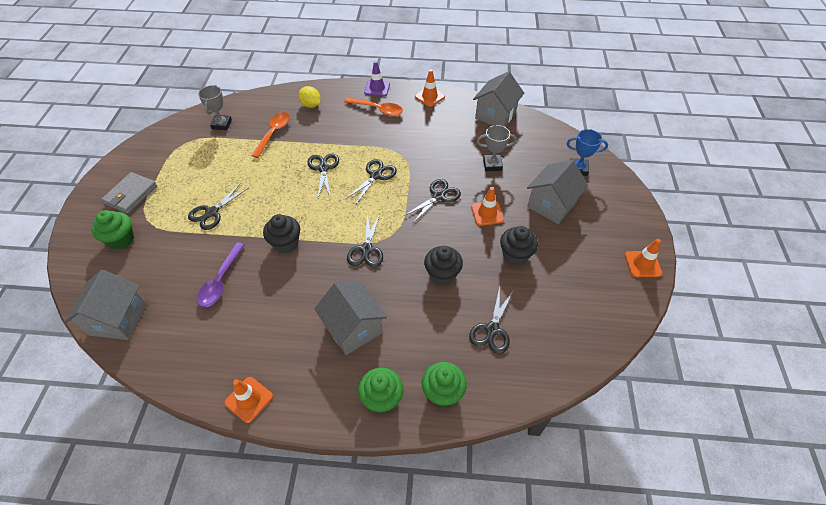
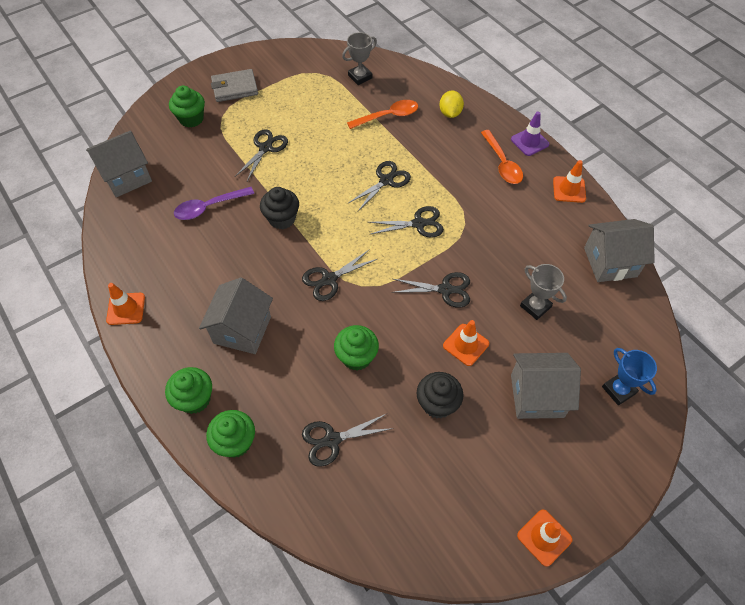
camera: 50 degrees right, 5 degrees up
black scissors [188,183,248,230] -> black scissors turned 120 degrees clockwise [235,129,288,181]
black cupcake [424,246,463,285] -> green cupcake [334,325,379,371]

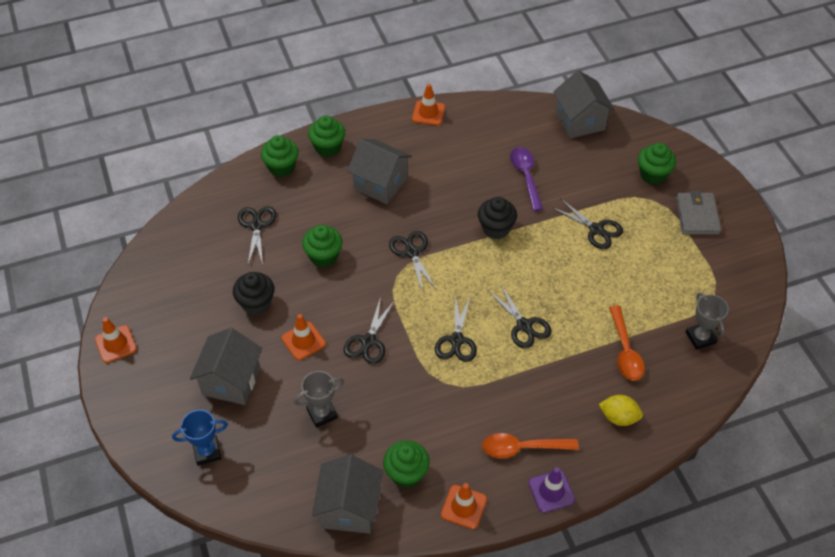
camera: 105 degrees right, 5 degrees down
none -> green cupcake [383,440,430,488]

